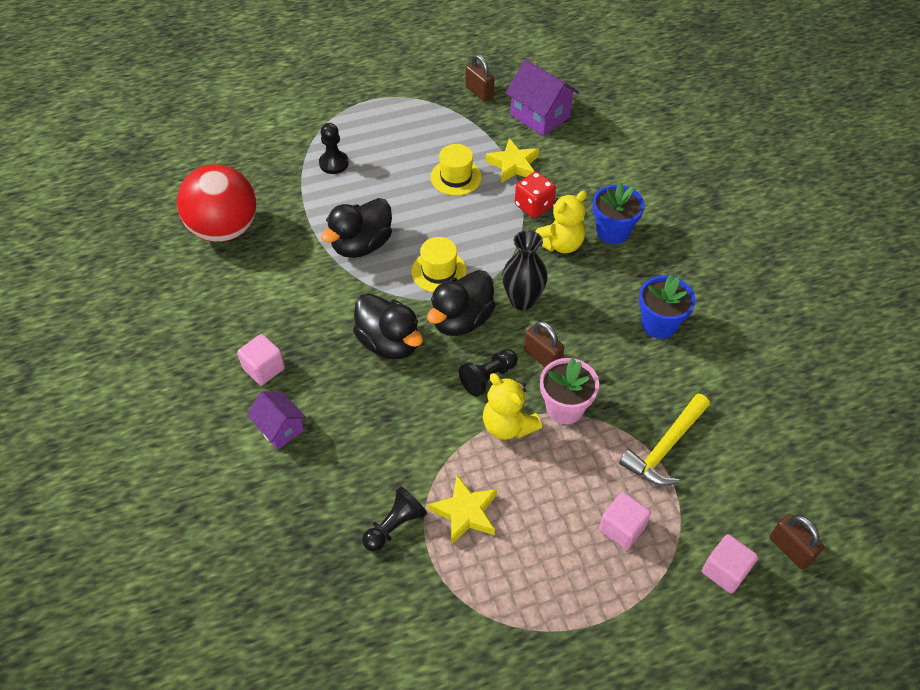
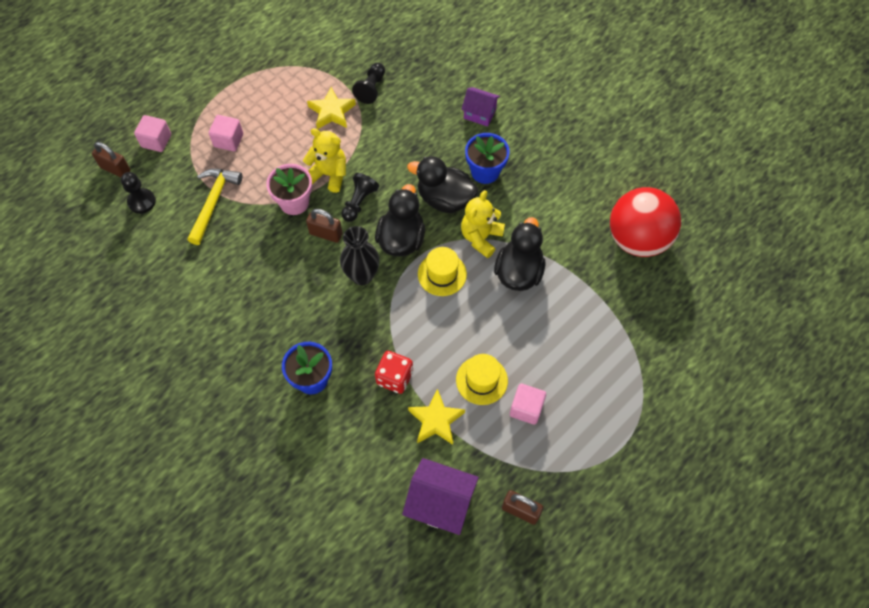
camera: 155 degrees right, 10 degrees up
pink cube [237,334,285,385] -> pink cube moved to [510,384,546,425]
black pawn [319,123,349,174] -> black pawn moved to [121,172,156,214]
yellow teddy bear [535,191,587,253] -> yellow teddy bear moved to [461,190,505,258]
blue flower pot [639,274,695,339] -> blue flower pot moved to [465,133,510,184]

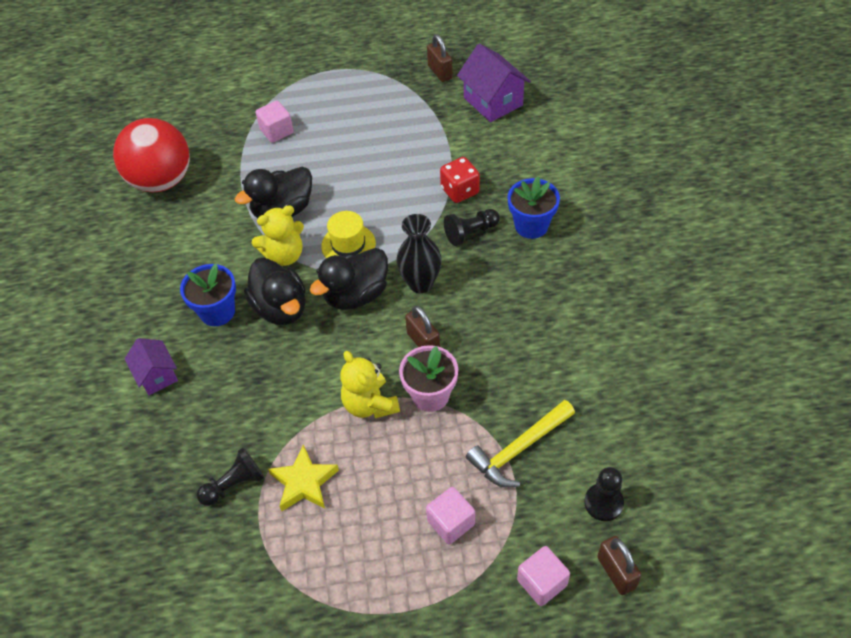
camera: 140 degrees left, 10 degrees down
black pawn [341,173,379,222] -> black pawn moved to [444,209,500,246]
yellow star [408,389,465,445] -> none
yellow hat [456,354,508,405] -> none
pink cube [510,384,546,425] -> pink cube moved to [255,101,293,143]

